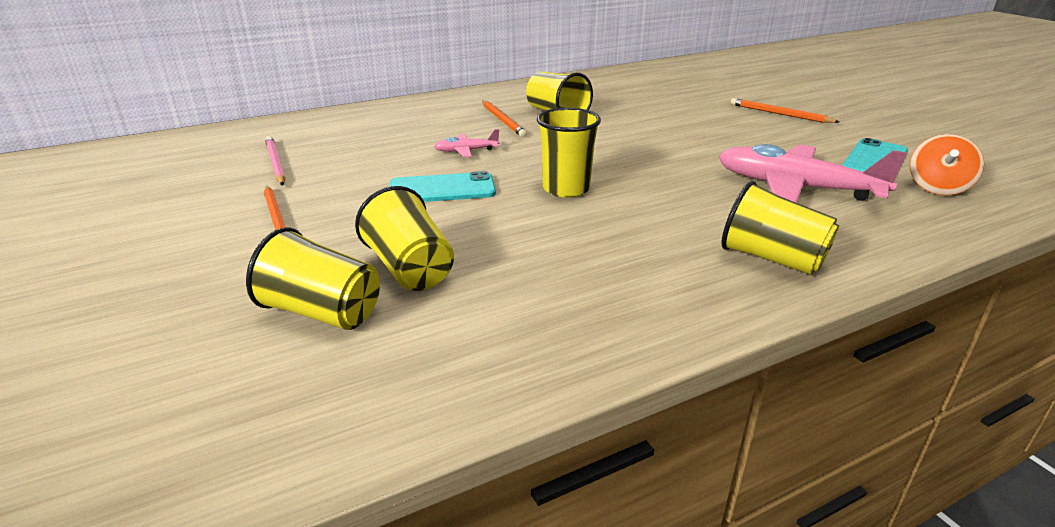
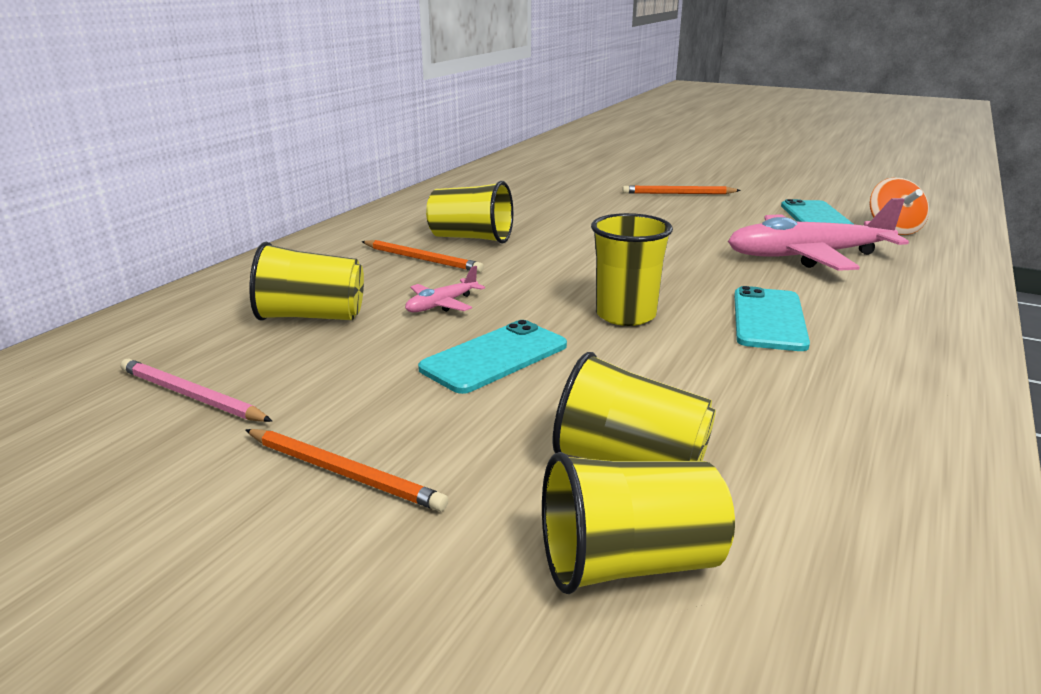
camera: 35 degrees left, 5 degrees down
yellow cup [721,181,839,275] -> yellow cup moved to [249,242,364,321]
none -> turquoise phone [734,286,810,351]

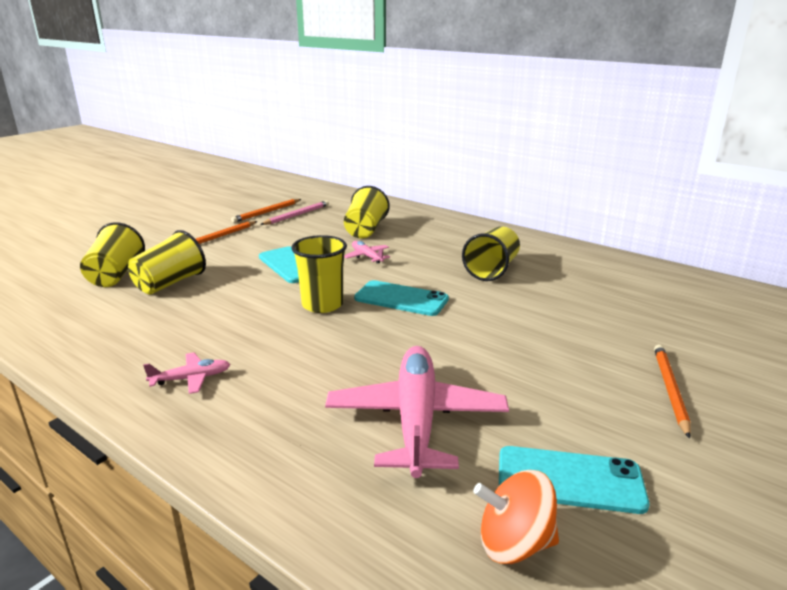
camera: 100 degrees right, 0 degrees up
orange pencil [362,240,484,273] -> orange pencil moved to [231,199,301,223]
turquoise phone [734,286,810,351] -> turquoise phone moved to [354,280,449,316]
none -> pink plane [143,352,230,394]

